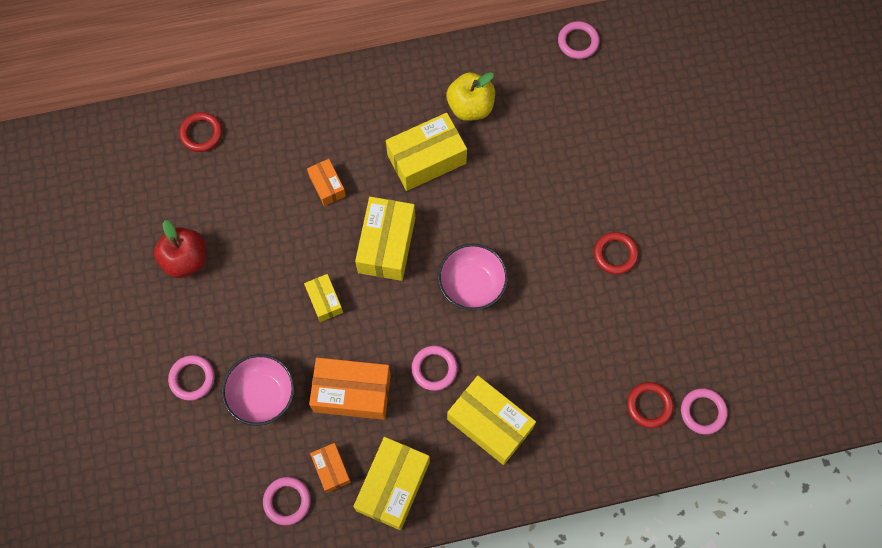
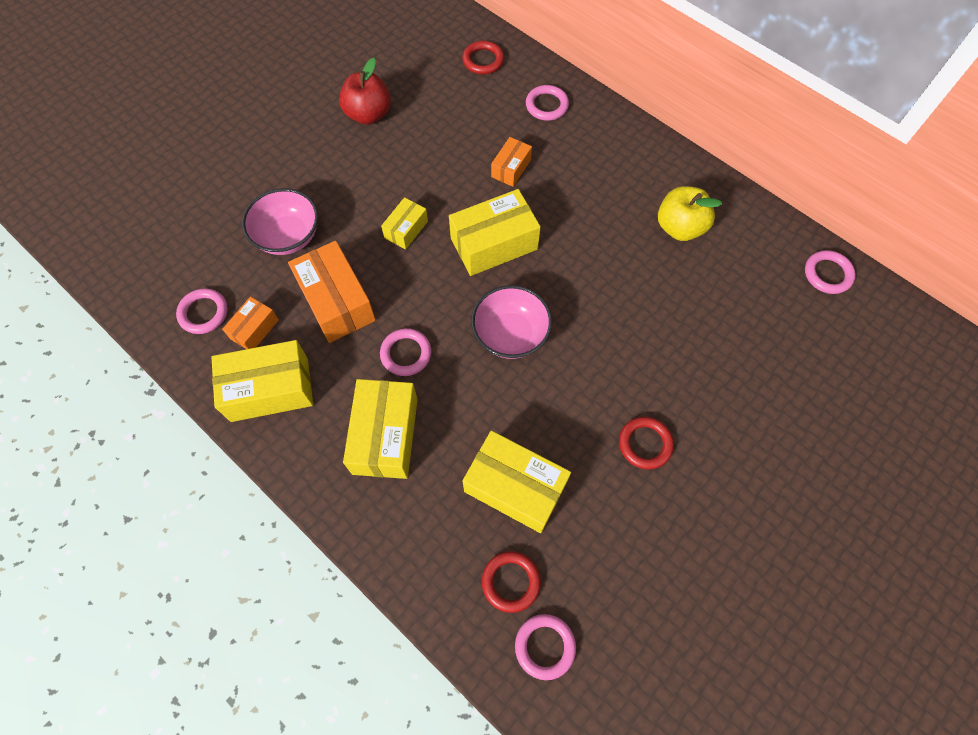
camera: 55 degrees right, 5 degrees down
pink ring [168,355,215,401] -> pink ring moved to [526,85,569,121]
yellow box [386,113,467,191] -> yellow box moved to [463,431,571,533]

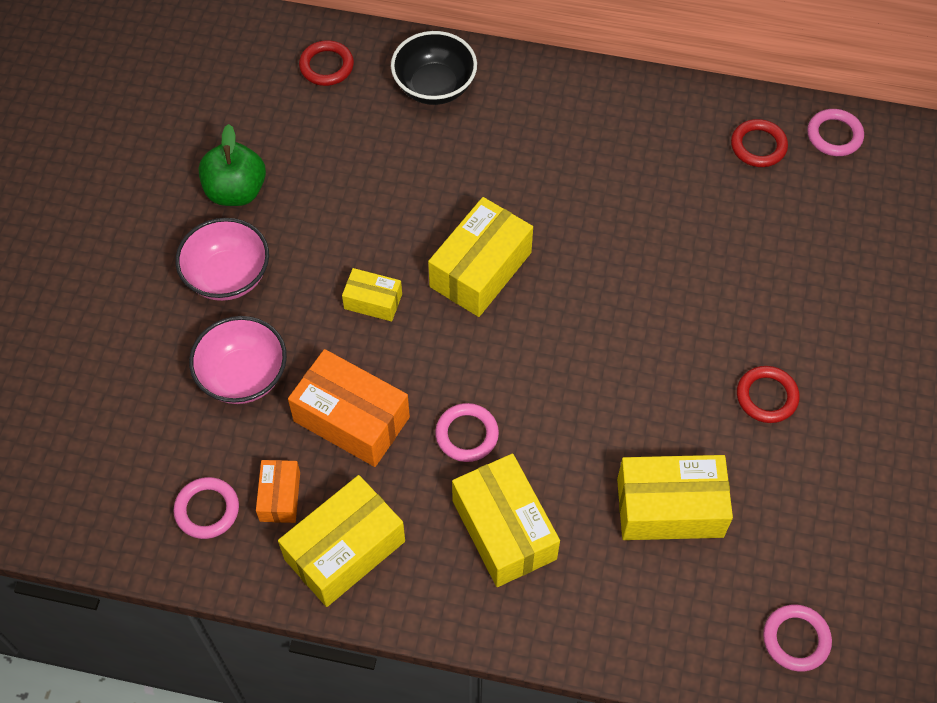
camera: 30 degrees left, 5 degrees down
red apple [339,58,391,125] -> green apple [199,124,266,206]
yellow box [381,197,428,250] -> yellow box turned 75 degrees counterclockwise [342,268,402,322]
pink bowl [471,285,552,359] -> pink bowl moved to [176,218,269,301]
red ring [482,551,541,613] -> red ring moved to [731,119,788,167]
orange box [491,137,532,187] -> none
pink ring [526,85,569,121] -> black bowl [391,31,477,105]
yellow apple [658,186,722,241] -> none

